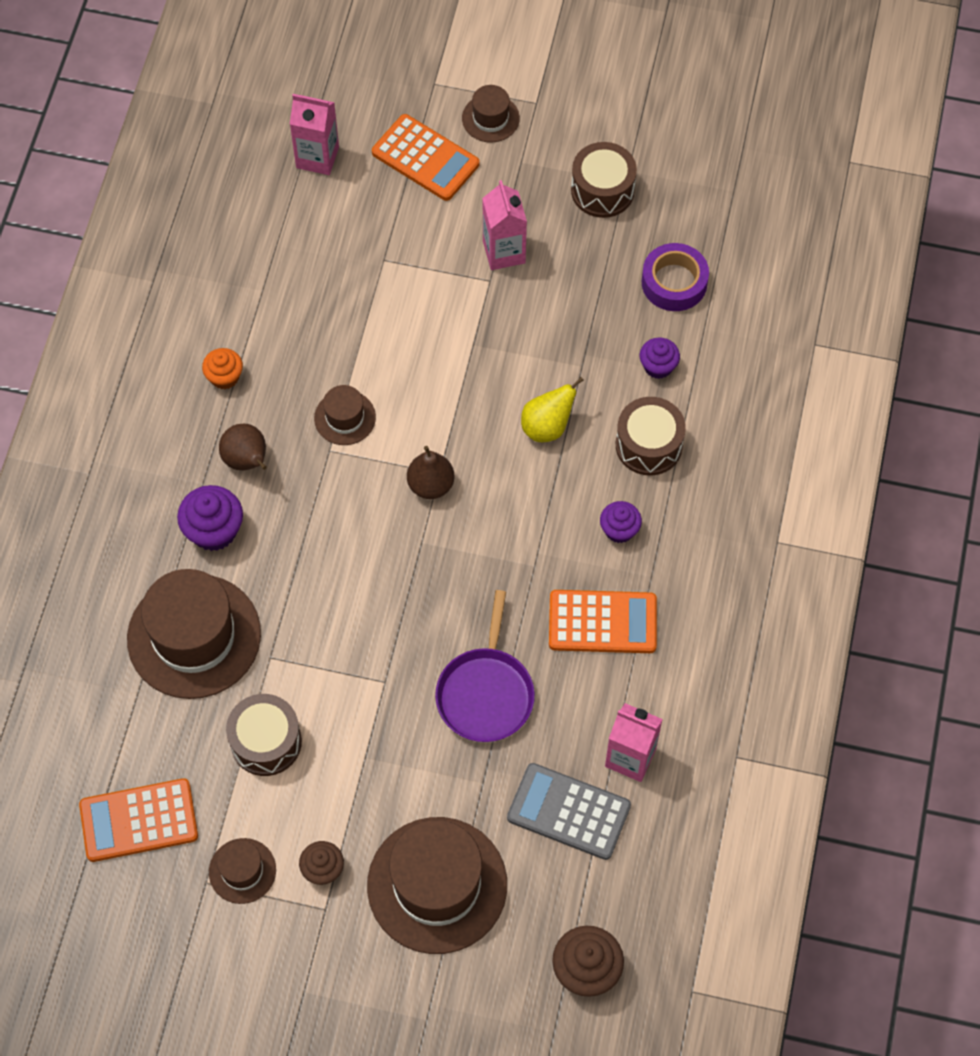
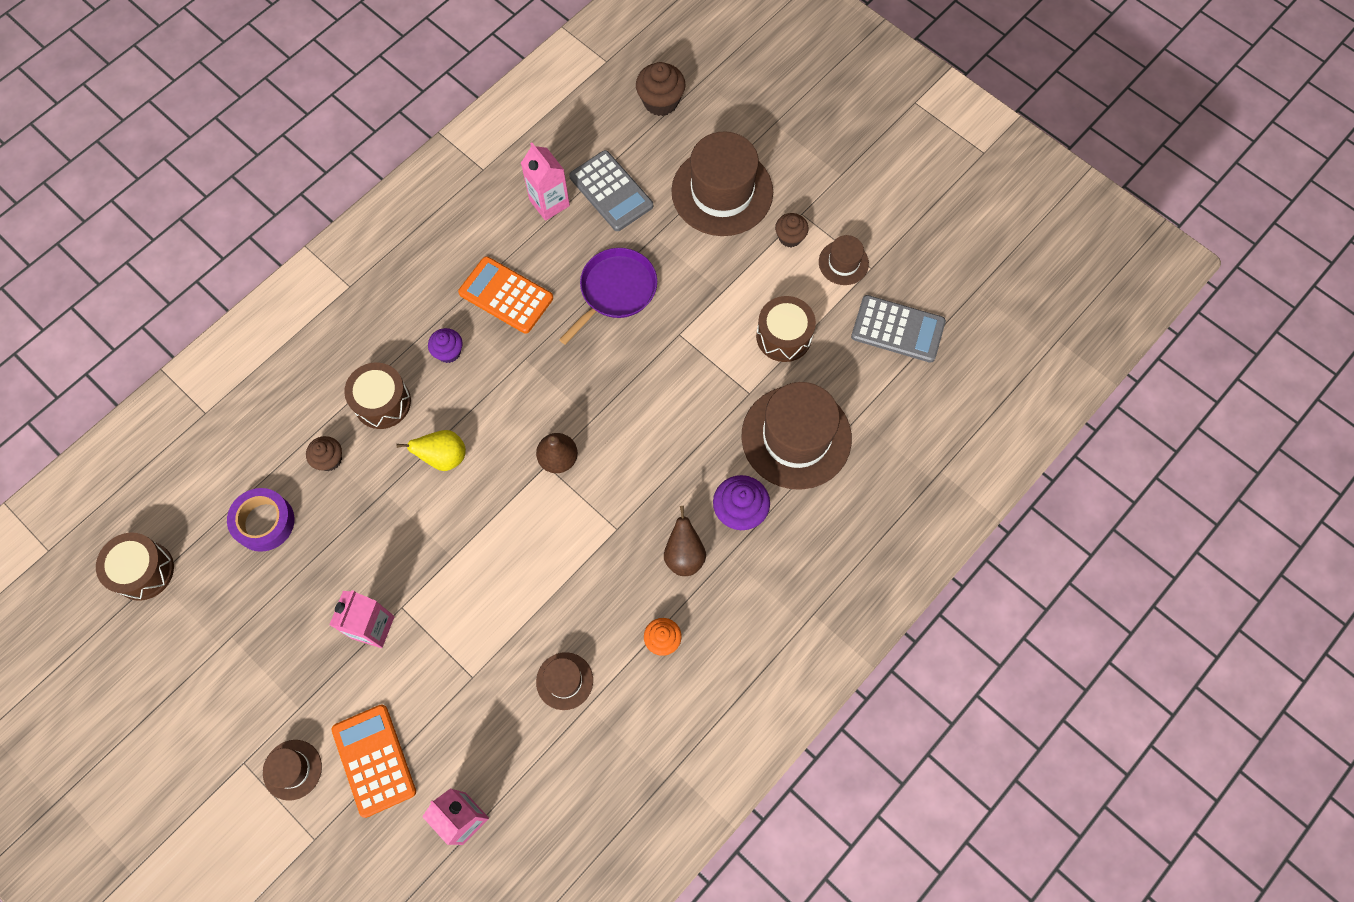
camera: 150 degrees left, 5 degrees up
orange calculator [79,778,198,862] -> grey calculator [851,295,946,363]
brown hat [314,385,376,445] -> brown hat moved to [536,652,593,710]
brown drum [571,142,637,218] -> brown drum moved to [96,533,174,601]
purple cupcake [640,338,680,379] -> brown cupcake [306,436,342,471]

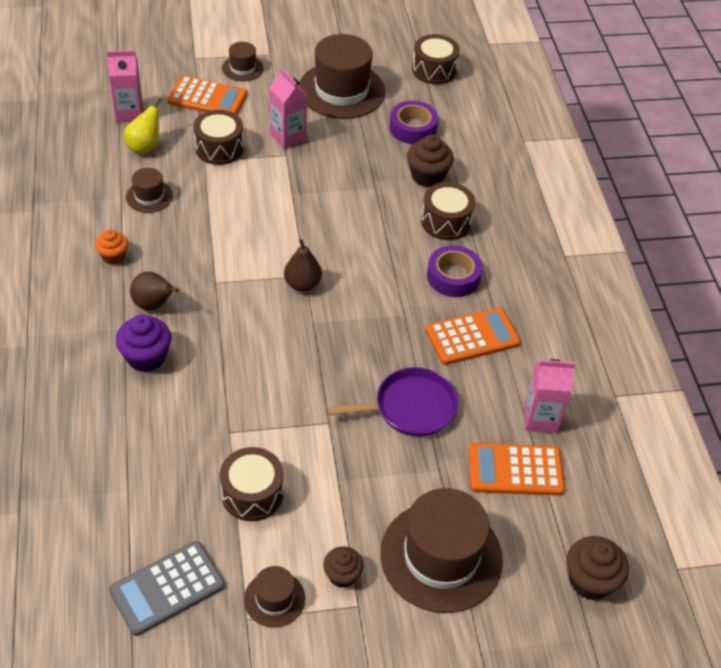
camera: 125 degrees right, 20 degrees down
brown cupcake [306,436,342,471] -> brown cupcake [407,135,454,187], size x1.56
yellow pear [397,430,466,471] -> yellow pear moved to [124,98,162,154]
purple cupcake [428,328,463,363] -> purple tape [427,245,482,297]
purple pan [559,248,657,345] -> purple pan turned 90 degrees counterclockwise [327,367,458,436]
grey calculator [569,150,653,231] -> orange calculator [468,443,565,496]
brown hat [741,382,852,490] -> brown hat moved to [299,34,386,119]
none -> brown drum [193,110,244,165]

